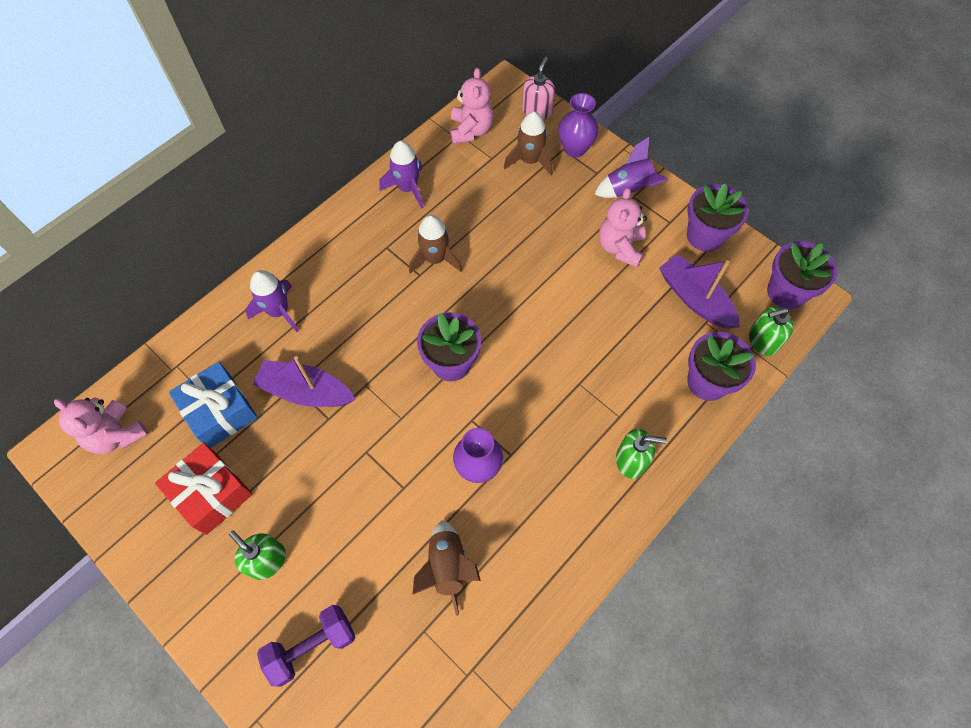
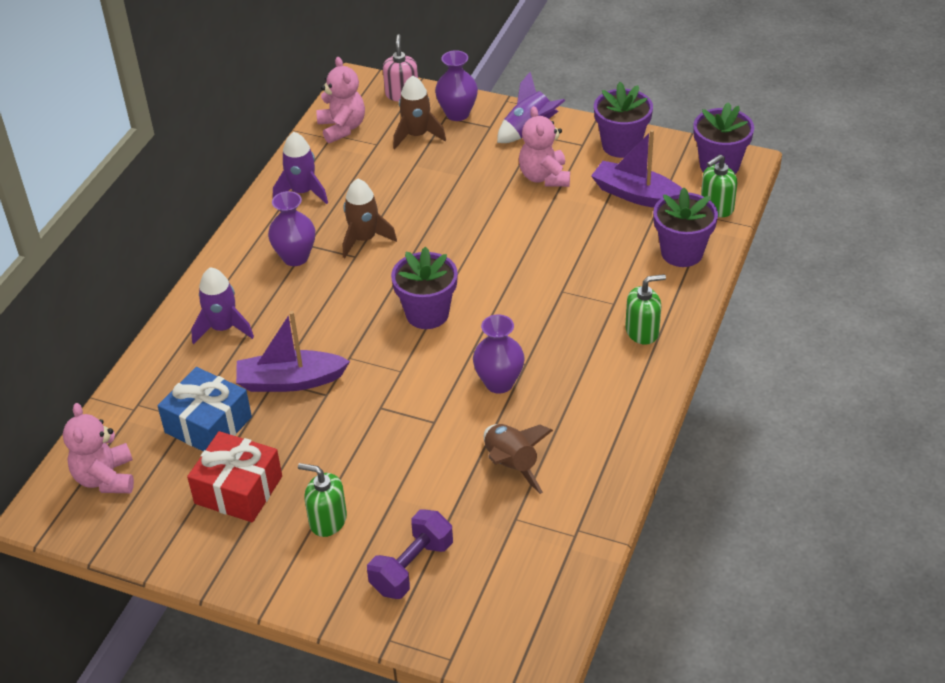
camera: 20 degrees left, 20 degrees down
pink teddy bear [54,397,148,454] -> pink teddy bear turned 60 degrees clockwise [63,403,134,493]
none -> purple vase [268,191,315,266]

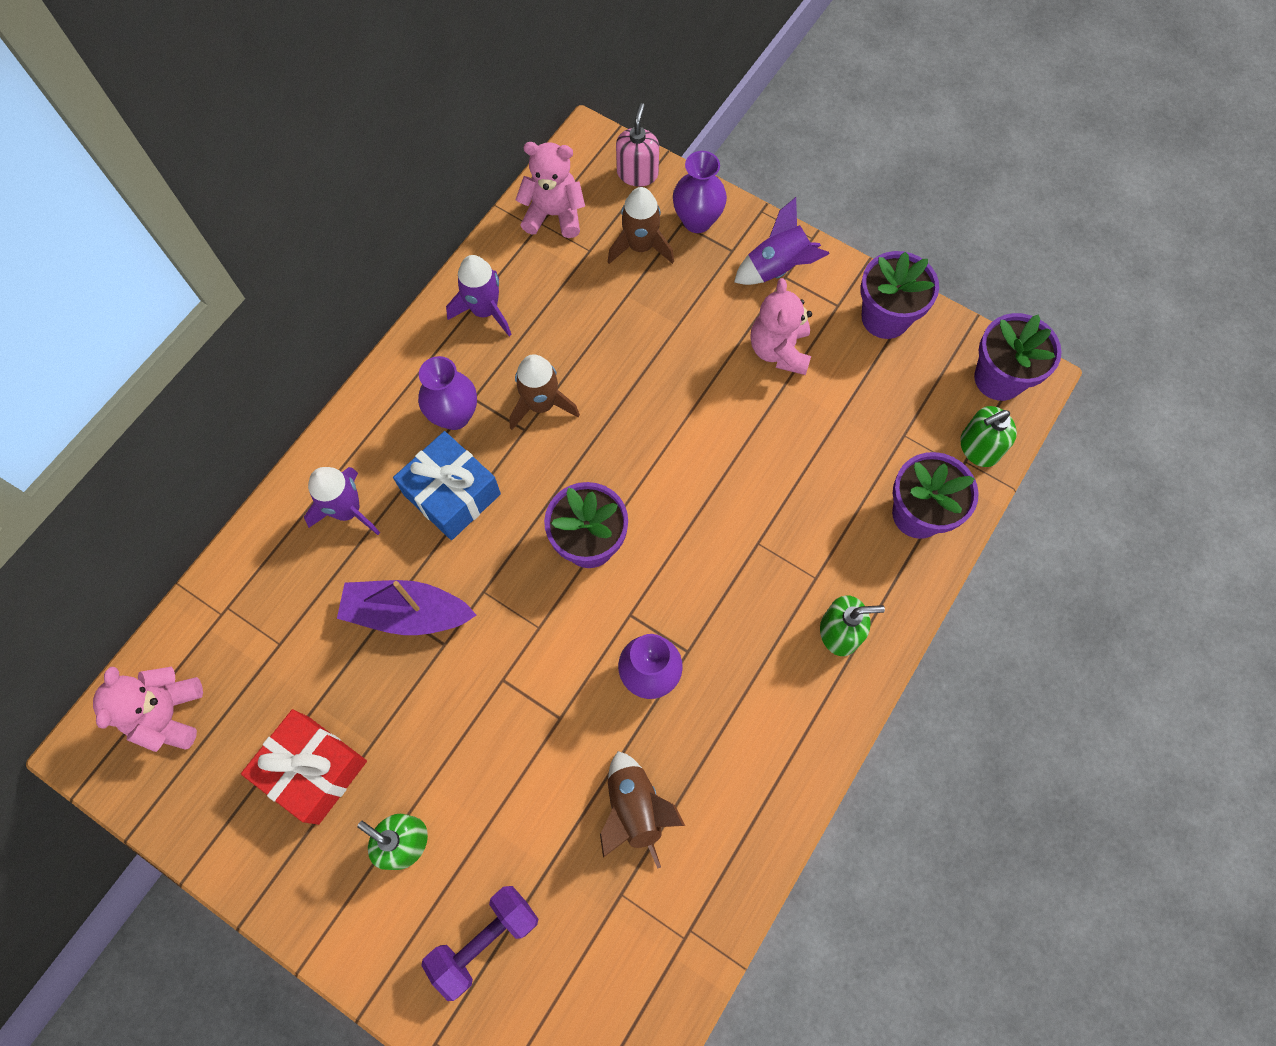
camera: 10 degrees right, 25 degrees up
blue gift [157,367,252,451] -> blue gift moved to [393,431,501,540]
pink teddy bear [316,57,365,143] -> pink teddy bear turned 75 degrees counterclockwise [515,142,585,238]
purple boat [591,130,683,208] -> none

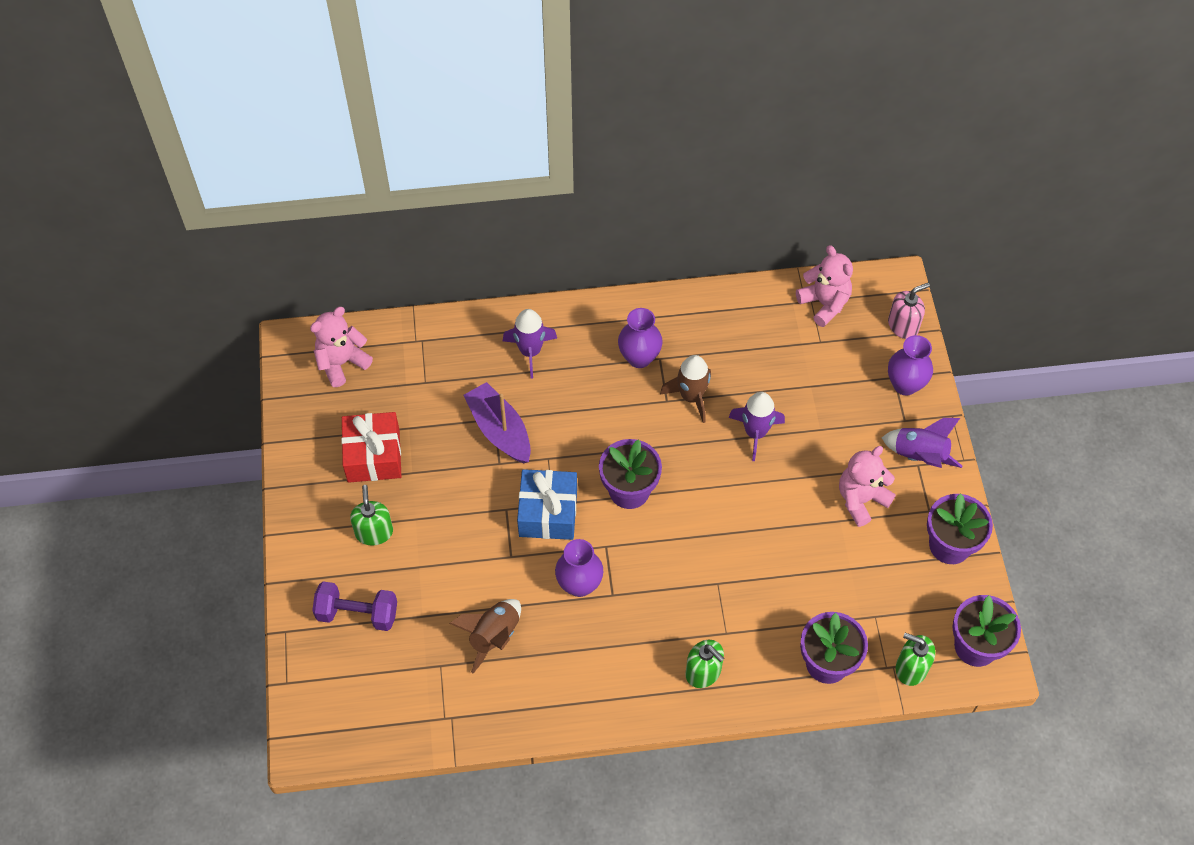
camera: 50 degrees right, 10 degrees down
blue gift [393,431,501,540] -> blue gift moved to [517,469,577,540]
purple rocket [446,255,512,336] -> purple rocket moved to [728,392,785,461]
brown rocket [608,187,674,264] -> none

